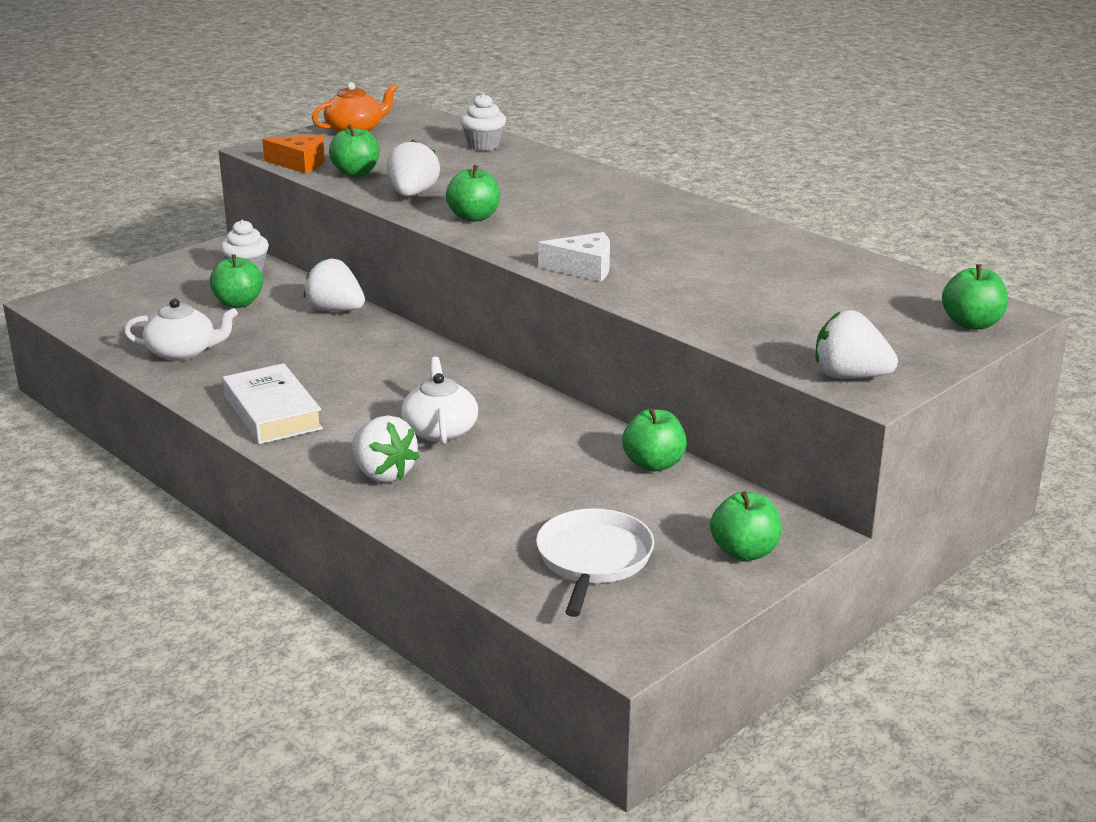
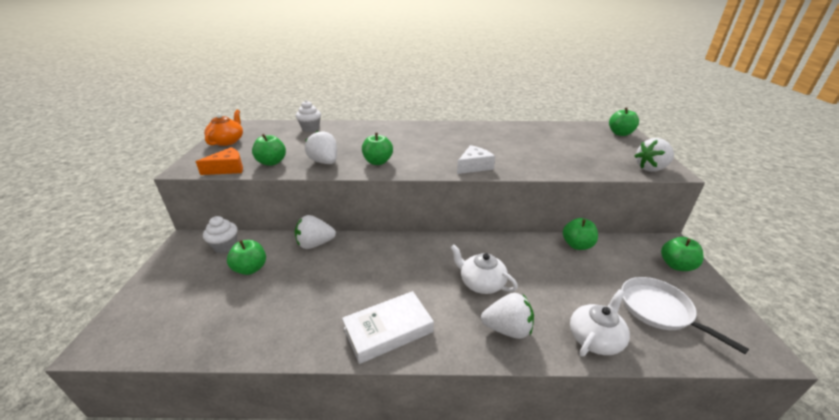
camera: 45 degrees left, 5 degrees up
white teapot [124,298,238,361] -> white teapot moved to [570,289,630,357]
white book [223,363,323,444] -> white book turned 45 degrees counterclockwise [342,291,434,364]

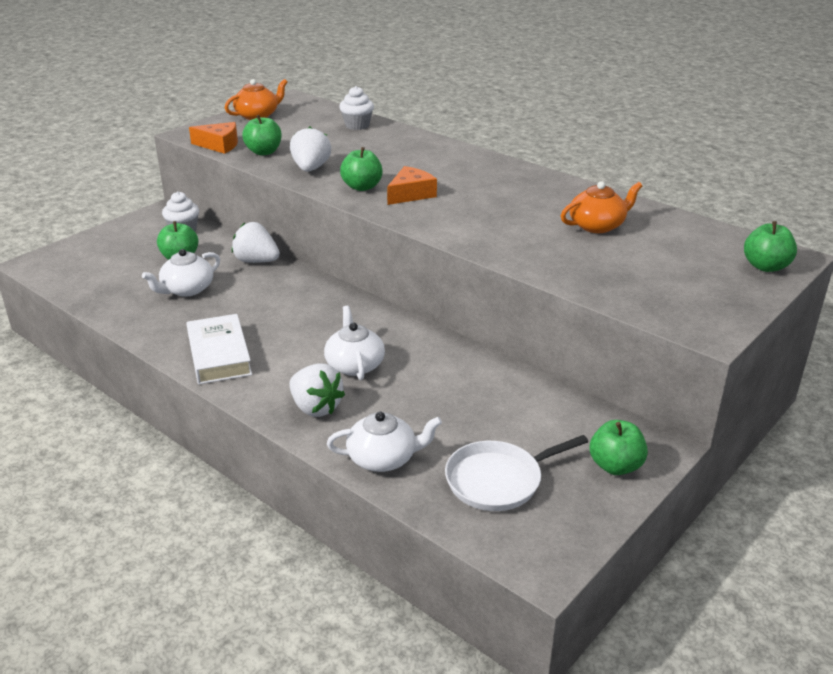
camera: 40 degrees right, 0 degrees up
white book [342,291,434,364] -> white book turned 60 degrees clockwise [186,314,252,385]
white cheese [457,145,495,174] -> none
green apple [563,218,598,250] -> none
white pan [621,277,749,354] -> white pan turned 120 degrees counterclockwise [445,435,588,511]
white strawberry [635,138,674,172] -> none
none -> white teapot [142,249,220,297]
none -> orange cheese [387,166,437,205]
none -> orange teapot [561,181,642,233]

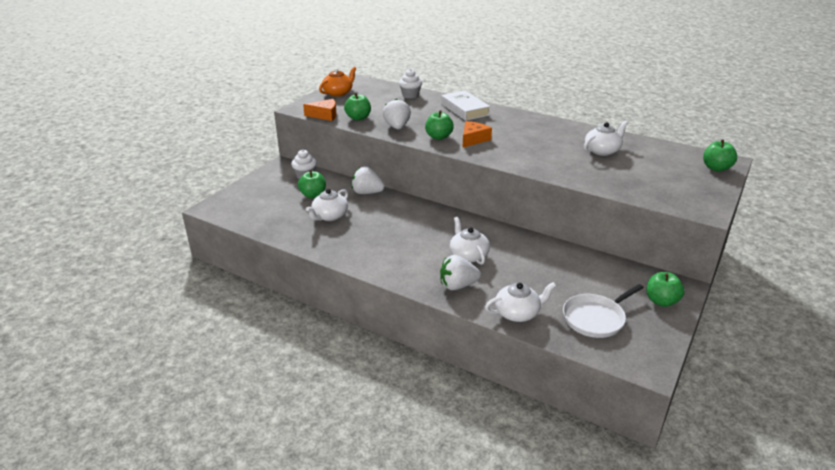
camera: 10 degrees left, 0 degrees up
white book [186,314,252,385] -> white book moved to [441,90,490,121]
white strawberry [289,363,345,417] -> white strawberry turned 135 degrees clockwise [440,255,481,290]
orange teapot [561,181,642,233] -> white teapot [584,121,628,156]

